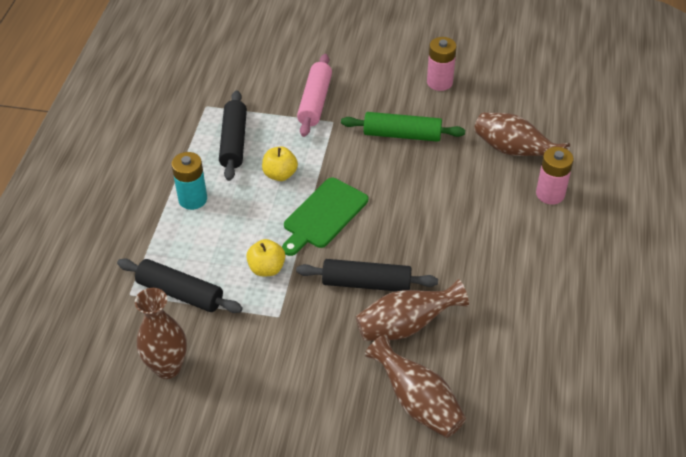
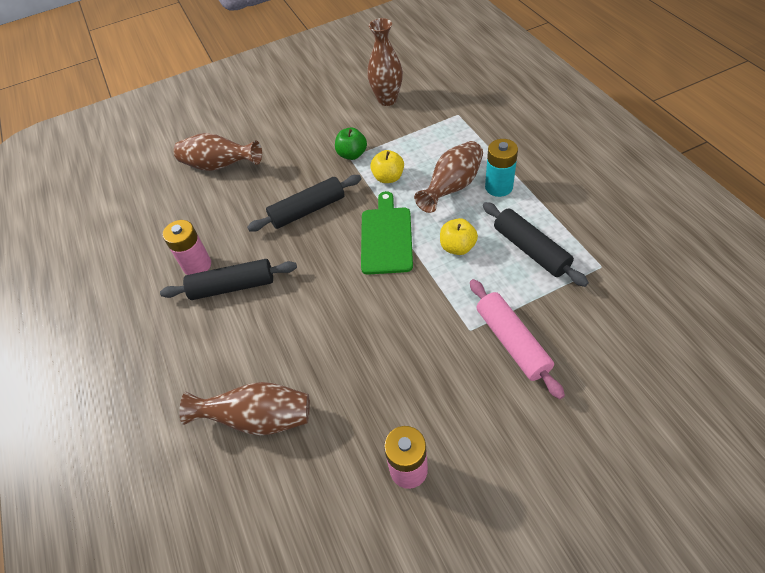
camera: 150 degrees right, 5 degrees up
black rolling pin [117,258,243,313] -> black rolling pin moved to [160,259,297,300]
green rolling pin [341,112,465,142] -> none
brown vase [356,279,469,341] -> brown vase moved to [414,141,483,213]
pink battery [536,147,574,205] -> pink battery moved to [163,220,211,275]
none -> green apple [335,128,367,160]

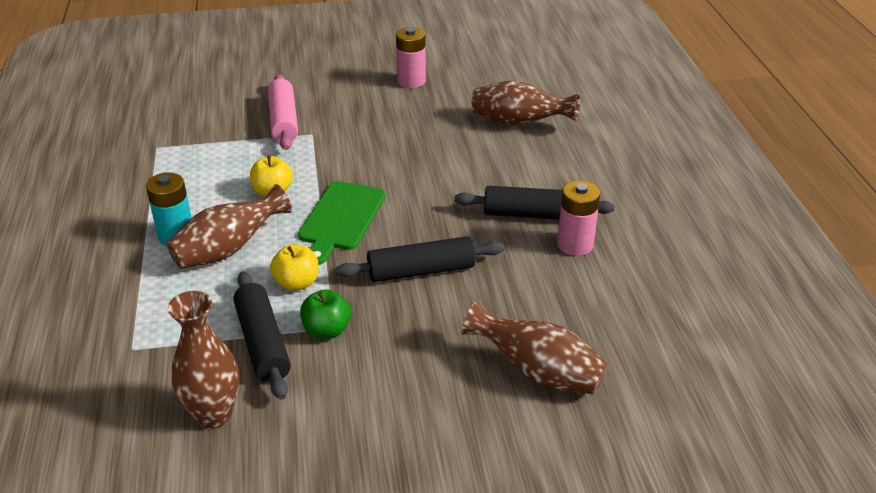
camera: 170 degrees left, 15 degrees down
black rolling pin [483,202,589,287] -> black rolling pin moved to [233,271,291,400]

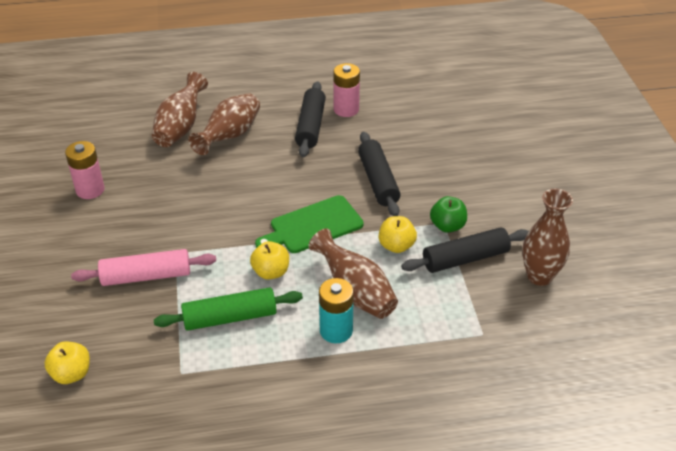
camera: 90 degrees left, 5 degrees up
green cutting board [298,181,386,265] -> green cutting board turned 135 degrees clockwise [255,195,364,253]
brown vase [462,301,608,395] -> brown vase moved to [189,93,260,155]
none -> yellow apple [44,341,90,384]
none -> green rolling pin [154,287,303,331]

